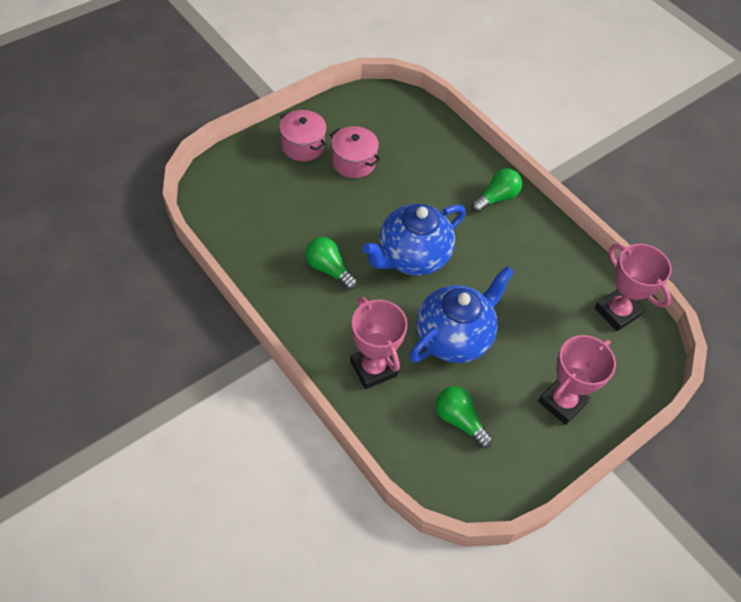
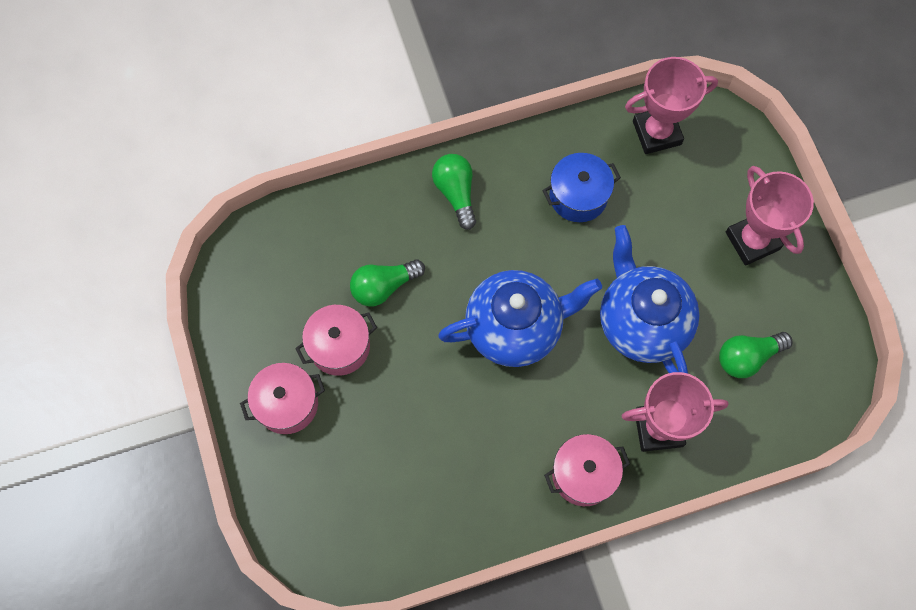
camera: 65 degrees left, 15 degrees up
green light bulb [305,237,357,290] -> green light bulb moved to [350,259,425,307]
blue teapot [362,204,466,276] -> blue teapot turned 90 degrees counterclockwise [438,270,602,367]
none -> blue pot [542,153,621,222]
none -> pink pot [544,434,630,506]

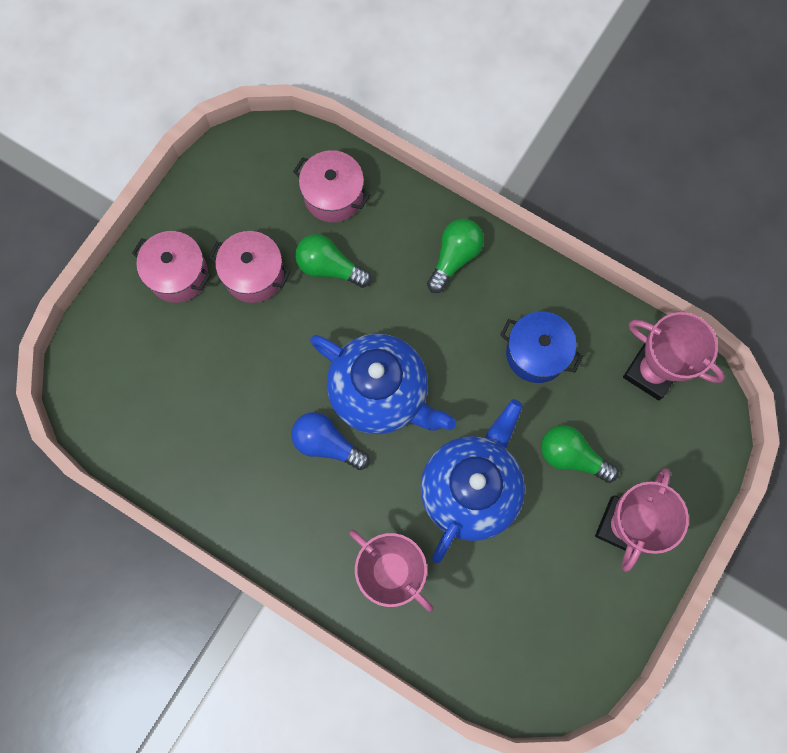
camera: 50 degrees right, 5 degrees up
pink pot [544,434,630,506] -> pink pot moved to [293,150,371,223]
green light bulb [719,332,792,378] -> green light bulb moved to [541,425,619,483]
none -> blue light bulb [291,412,370,470]

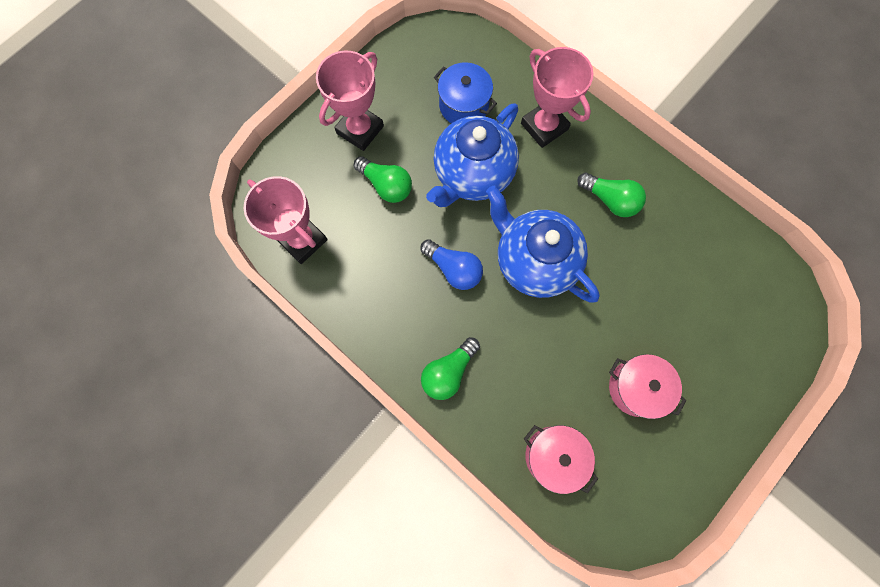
camera: 170 degrees left, 0 degrees up
pink pot [132,231,211,303] -> none
blue light bulb [291,412,370,470] -> blue light bulb moved to [420,239,483,290]
green light bulb [295,234,372,288] -> green light bulb moved to [577,173,646,217]
blue pot [500,312,583,383] -> blue pot moved to [434,62,497,123]

